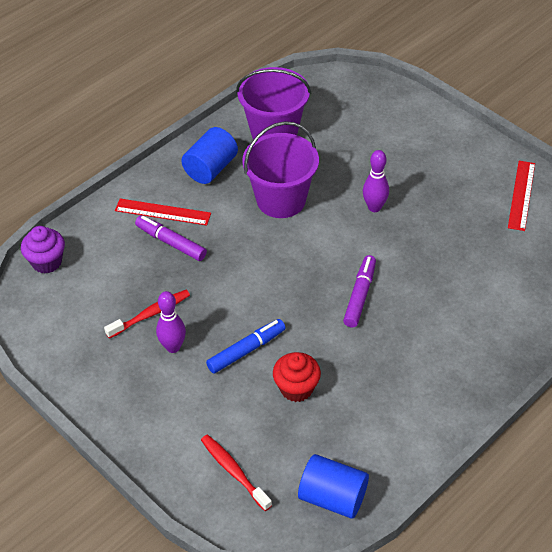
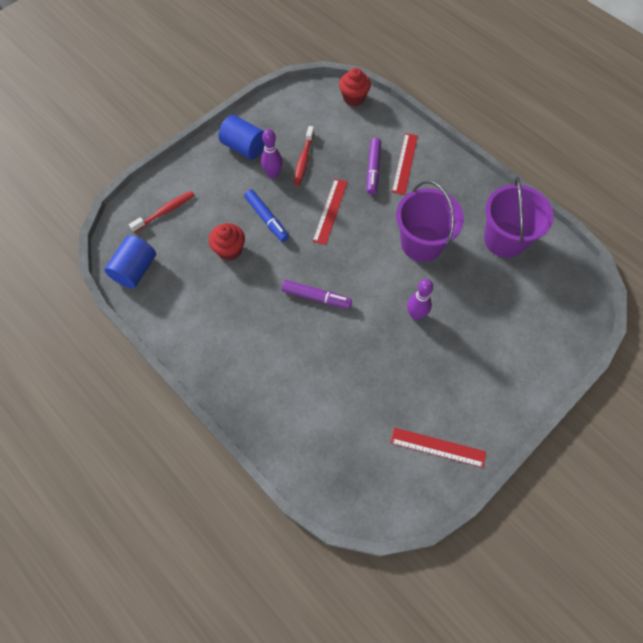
camera: 90 degrees right, 15 degrees up
purple cupcake [21,226,65,273] -> red cupcake [339,68,371,106]
red toothbrush [104,290,190,339] -> red toothbrush turned 45 degrees clockwise [294,126,314,186]
purple marker [135,215,207,261] -> purple marker turned 150 degrees clockwise [367,138,381,195]
blue cylinder [181,127,238,184] -> blue cylinder moved to [219,115,265,160]
none -> red ruler [313,179,348,245]

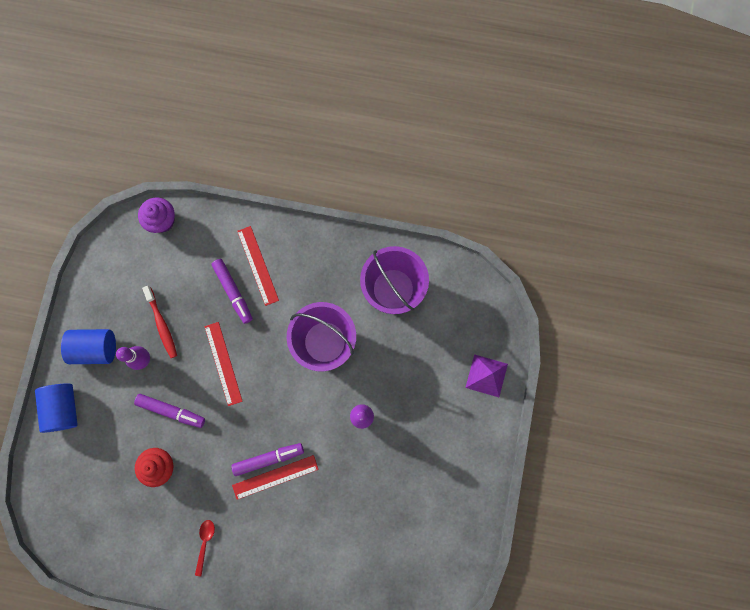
camera: 35 degrees left, 15 degrees up
blue cylinder [105,235,156,288] -> blue cylinder moved to [35,383,78,433]
red toothbrush [129,191,195,233] -> none
blue marker [244,189,289,242] -> purple marker [134,394,205,428]
red cupcake [339,68,371,106] -> purple cupcake [138,197,175,233]
red ruler [391,428,486,468] -> red ruler moved to [232,455,319,500]
none -> red spoon [195,520,215,577]
none -> purple pyramid [465,354,508,397]

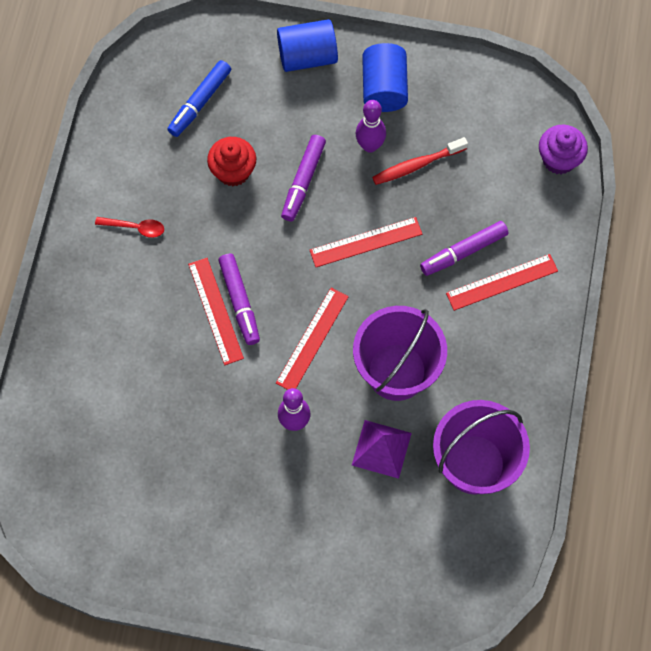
camera: 90 degrees right, 10 degrees down
purple pyramid [465,354,508,397] -> purple pyramid moved to [352,420,412,479]
none -> blue marker [167,60,231,137]
none -> red ruler [276,288,349,390]

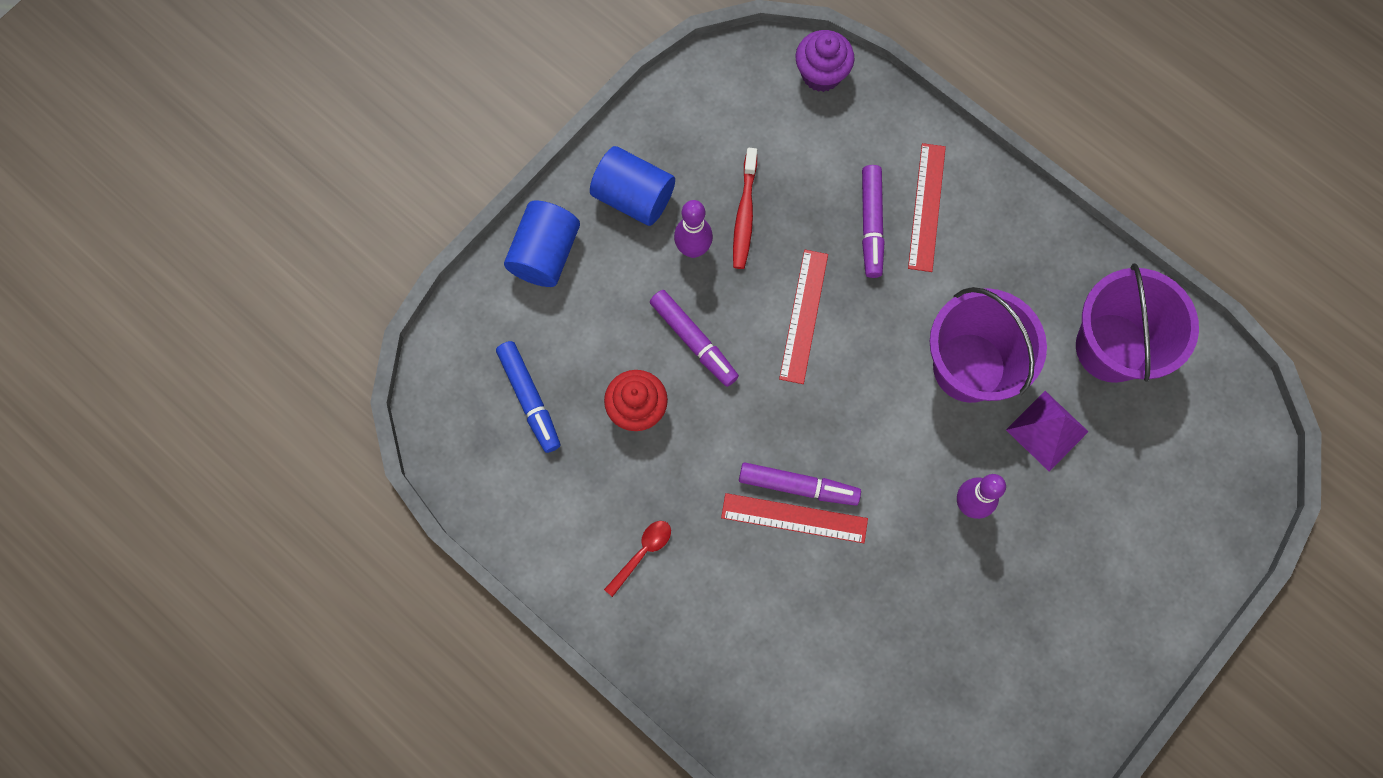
camera: 60 degrees left, 5 degrees up
red ruler [276,288,349,390] -> none

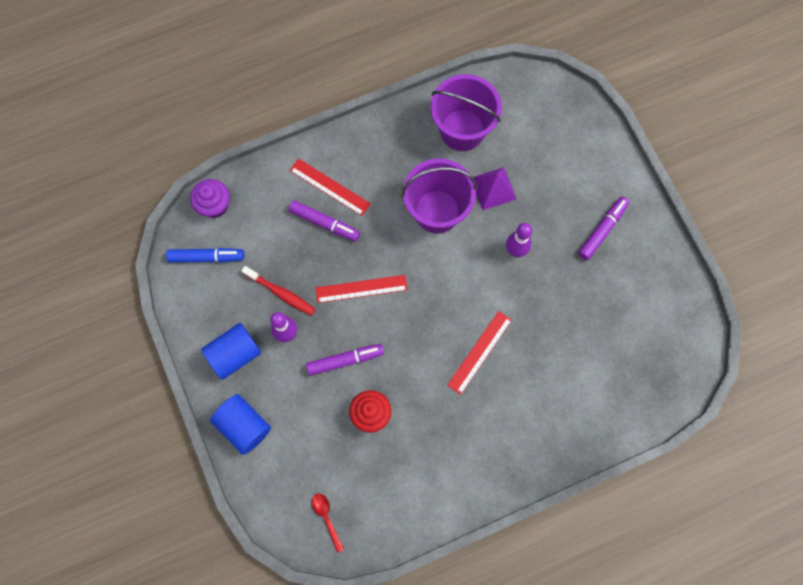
camera: 65 degrees left, 0 degrees up
blue marker [496,341,560,453] -> blue marker moved to [166,248,244,263]
red spoon [604,521,671,597] -> red spoon moved to [312,493,344,553]
purple marker [739,462,861,506] -> purple marker moved to [578,197,629,260]
red ruler [779,250,828,384] -> red ruler turned 45 degrees counterclockwise [316,275,408,303]

